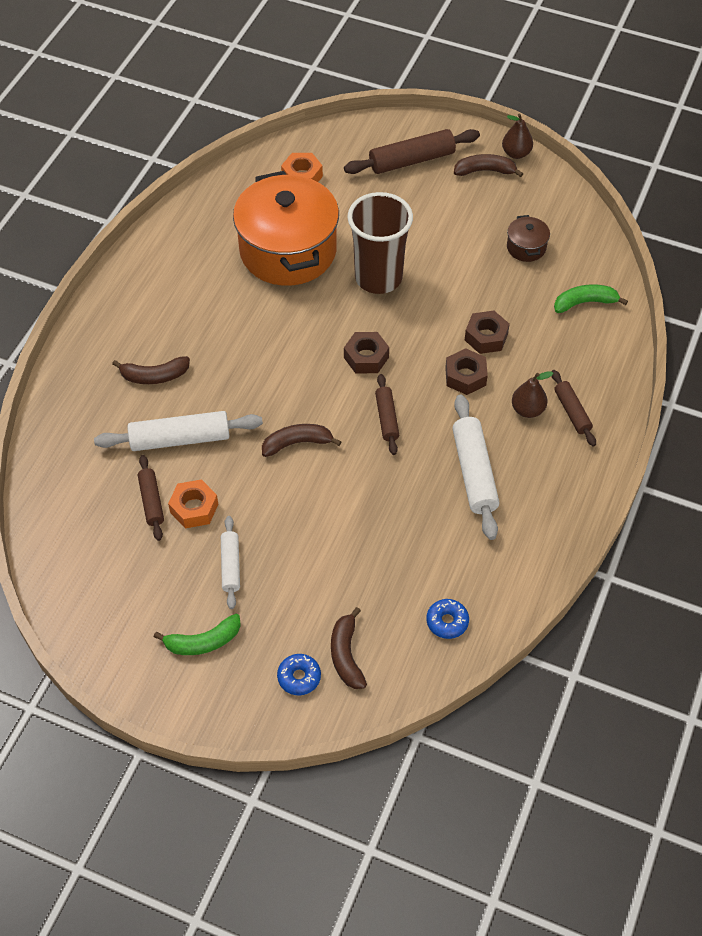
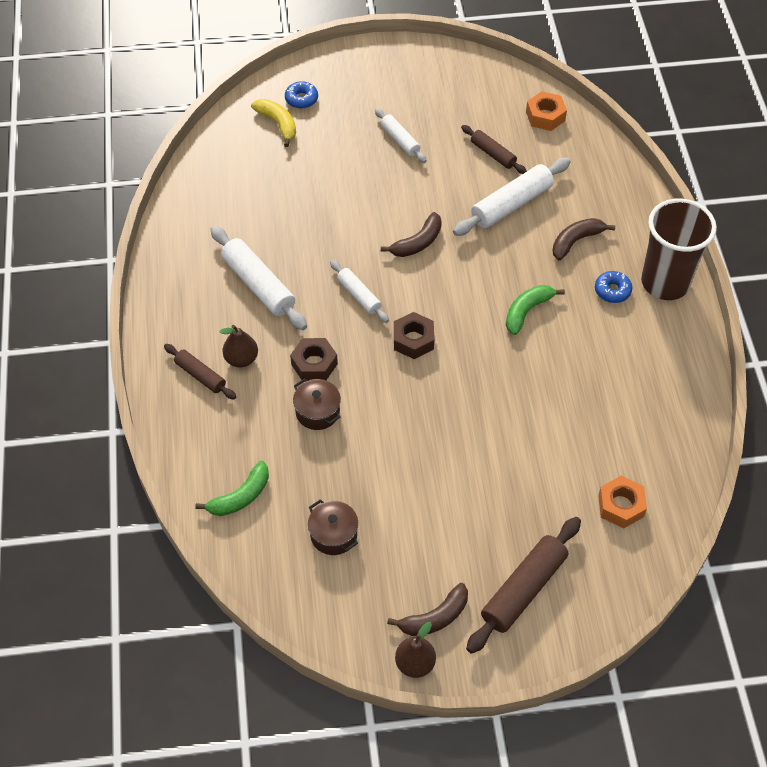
camera: 150 degrees right, 0 degrees up
green banana [154,614,241,655] -> green banana moved to [506,285,565,335]
orange nut [168,479,218,528] -> orange nut moved to [526,91,567,131]
orange pot [233,171,339,286] -> none
brown banana [331,607,367,689] -> yellow banana [251,99,296,147]
brown cup [347,192,413,294] -> brown cup moved to [641,198,717,300]
brown rolling pin [375,374,399,455] -> white rolling pin [330,260,389,323]
blue donut [426,599,469,639] -> blue donut moved to [595,271,632,303]
brown nut [465,311,510,354] -> brown pot [293,378,341,430]

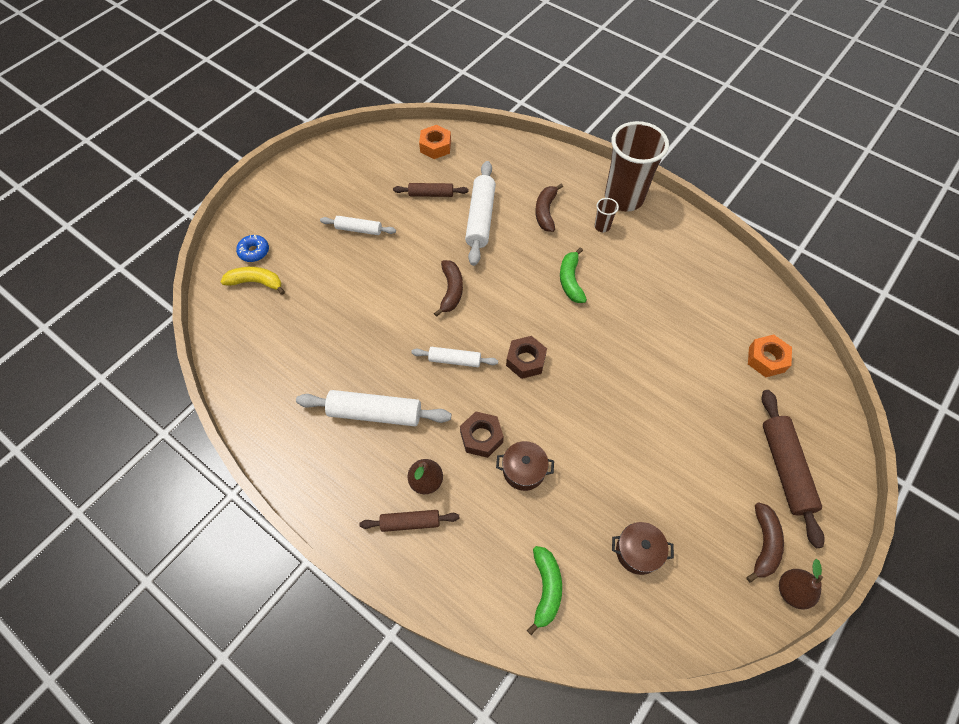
camera: 45 degrees left, 5 degrees up
blue donut [595,271,632,303] -> brown cup [594,198,619,232]

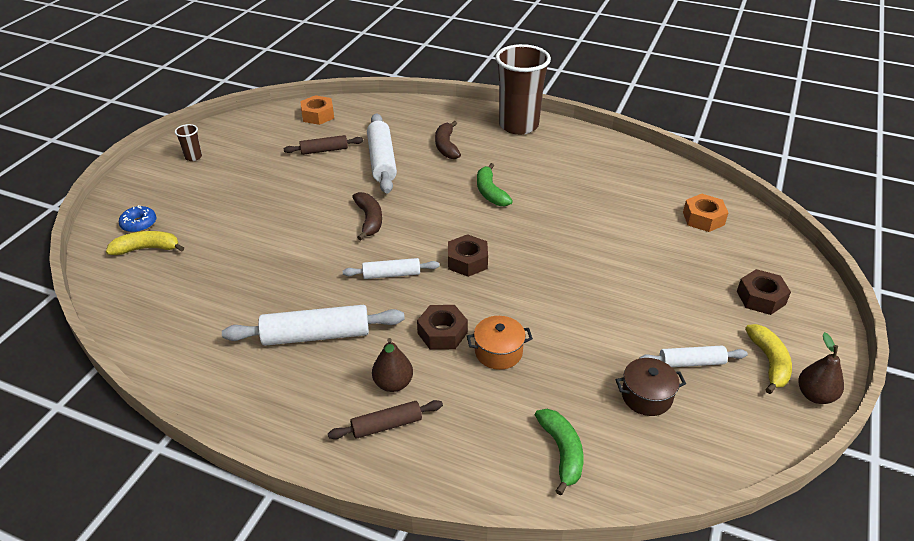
camera: 15 degrees left, 20 degrees down
white rolling pin [320,216,396,235] -> white rolling pin moved to [639,346,748,367]
brown pot [496,441,554,491] -> orange pot [467,316,533,370]
brown cup [594,198,619,232] -> brown cup moved to [175,124,202,161]
brown banana [746,502,784,583] -> yellow banana [745,324,792,394]
brown rolling pin [761,390,825,548] -> brown nut [737,269,791,315]

